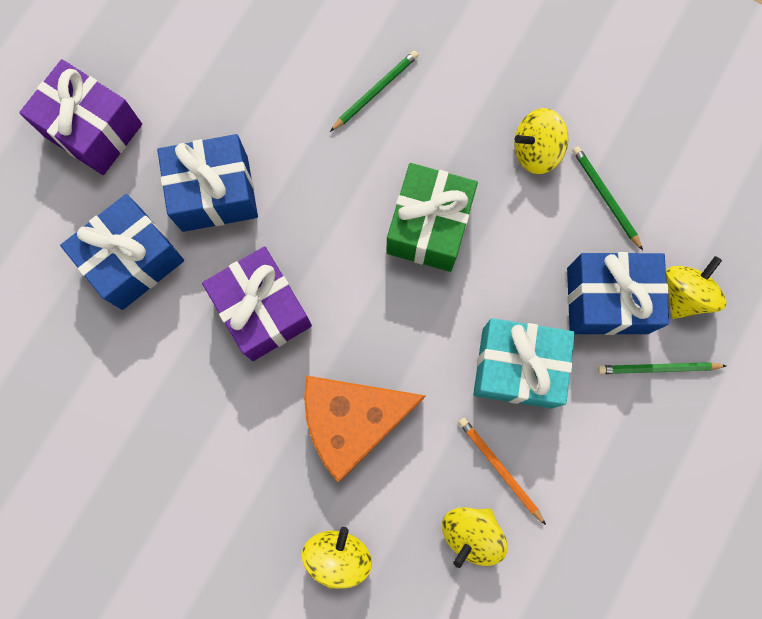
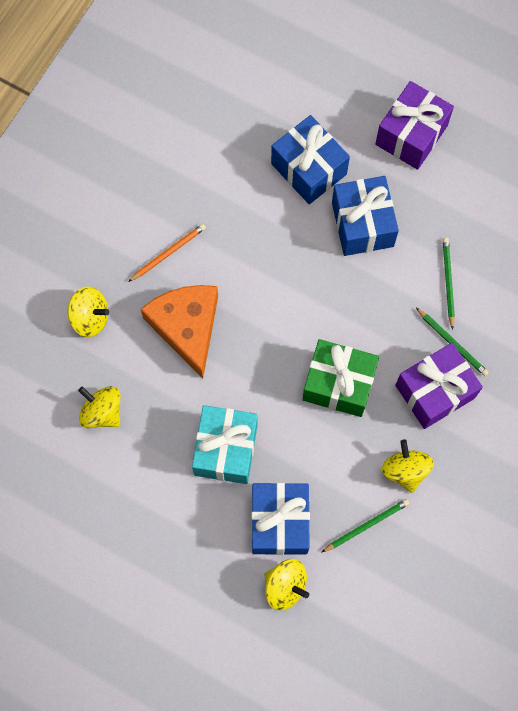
camera: 90 degrees right, 5 degrees down
purple gift [202,246,312,361] -> purple gift moved to [395,342,483,429]
orange pencil [458,418,546,525] -> orange pencil moved to [128,224,206,282]
green pencil [598,362,726,374] -> green pencil moved to [443,238,455,330]

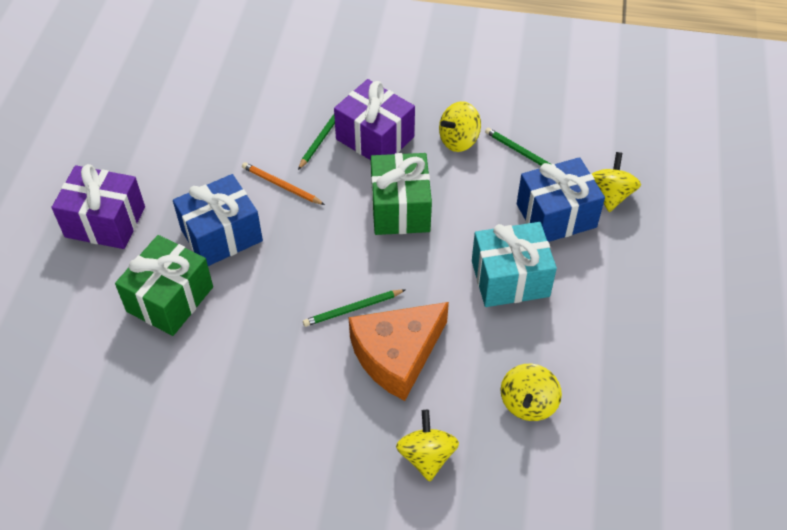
camera: 110 degrees left, 20 degrees down
orange pencil [128,224,206,282] -> orange pencil moved to [242,162,325,205]
blue gift [271,115,350,204] -> green gift [115,235,213,336]
green pencil [443,238,455,330] -> green pencil moved to [303,289,405,327]

